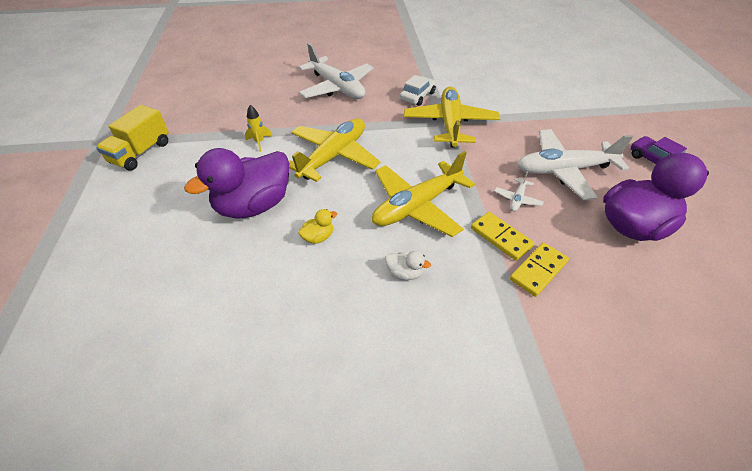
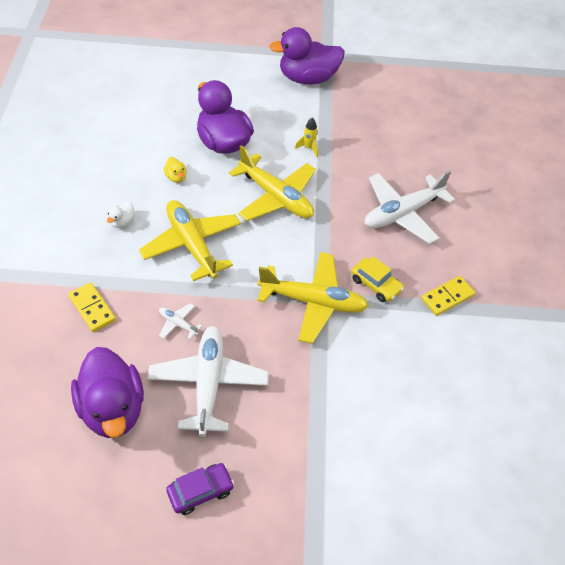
camera: 95 degrees right, 5 degrees up
yellow truck [96,105,169,171] -> purple duck [269,27,345,84]
white car [400,75,436,106] -> yellow car [351,256,404,302]
yellow domino [471,212,534,261] -> yellow domino moved to [421,276,475,316]

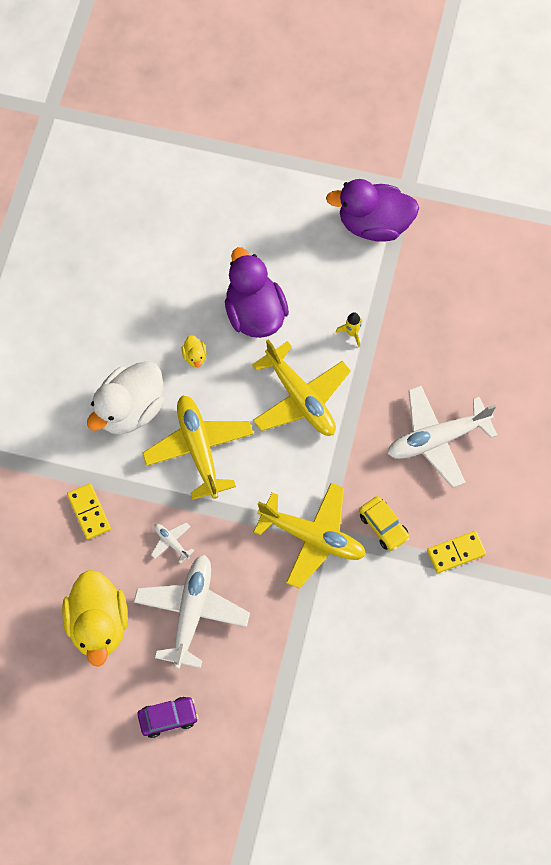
camera: 15 degrees right, 15 degrees up
purple duck [71,347,144,438] -> yellow duck [62,570,128,667]
white duck [107,202,135,228] -> white duck [87,361,164,434], size x2.50

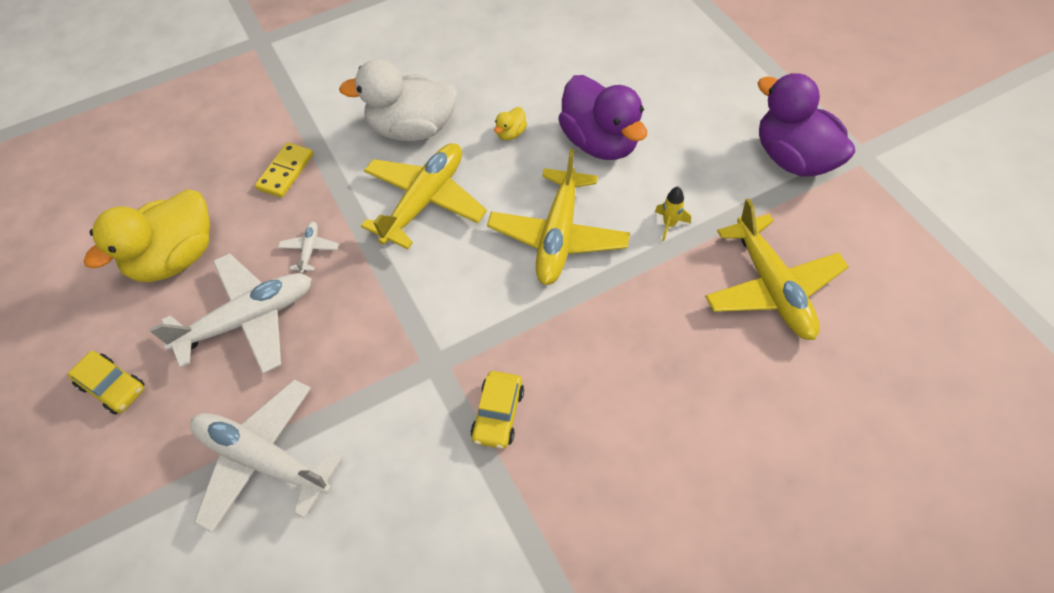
camera: 50 degrees right, 10 degrees down
purple car [137,697,198,738] -> yellow car [68,350,144,415]
purple duck [225,248,289,338] -> purple duck turned 120 degrees clockwise [558,75,647,160]
yellow plane [253,483,366,588] -> yellow plane moved to [705,198,849,340]
white plane [387,386,497,488] -> white plane moved to [190,380,343,533]
yellow domino [427,531,486,573] -> none

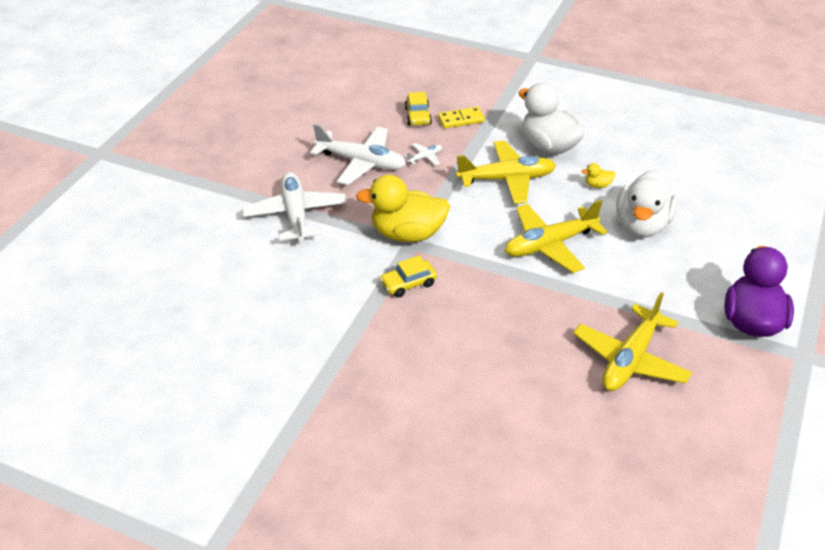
camera: 50 degrees right, 15 degrees down
yellow car [68,350,144,415] -> yellow car moved to [405,92,432,125]
yellow duck [84,189,210,282] -> yellow duck moved to [356,175,450,242]
purple duck [558,75,647,160] -> white duck [616,170,678,238]
yellow rocket [655,186,691,241] -> none

